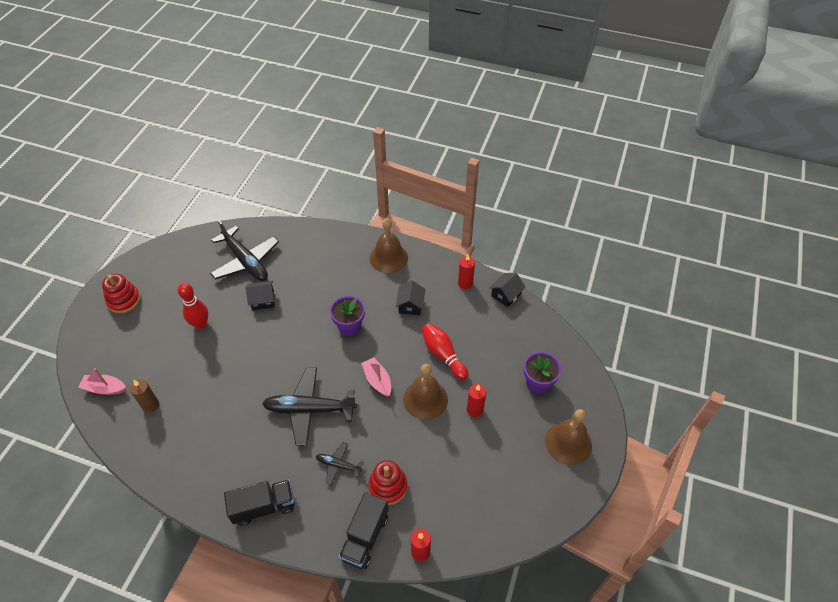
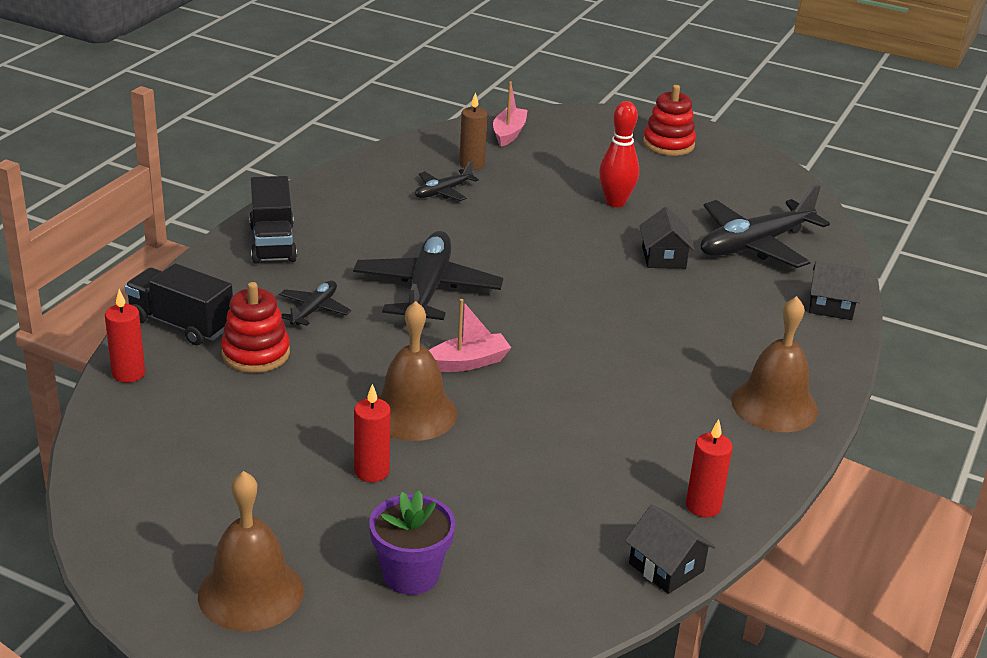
camera: 95 degrees right, 20 degrees down
purple flower pot [330,296,365,336] -> none
black house [395,280,425,315] -> black house moved to [809,261,865,320]
red bowling pin [422,323,469,380] -> none
none -> black plane [415,161,479,201]

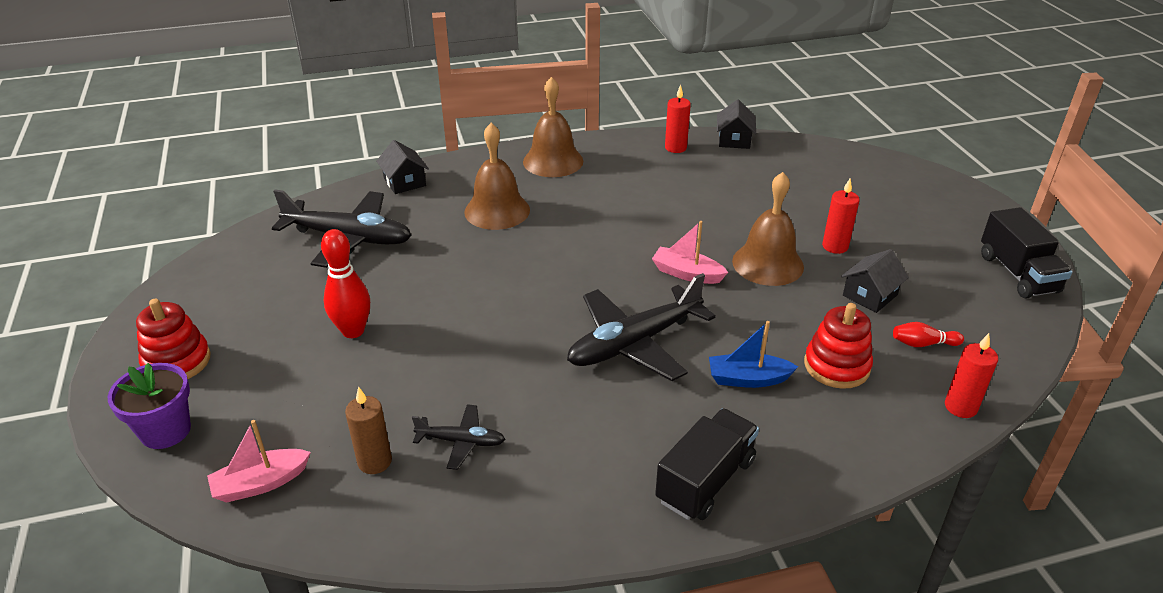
camera: 130 degrees left, 5 degrees up
black truck [125,263,233,345] -> black truck moved to [981,207,1072,298]
brown bell [198,471,304,632] -> brown bell moved to [464,123,530,230]
black plane [279,280,351,326] -> blue boat [709,321,798,388]
purple flower pot [369,490,456,595] -> purple flower pot moved to [108,363,191,449]
black house [639,207,695,269] -> black house moved to [841,249,909,313]
none -> red bowling pin [893,322,964,347]

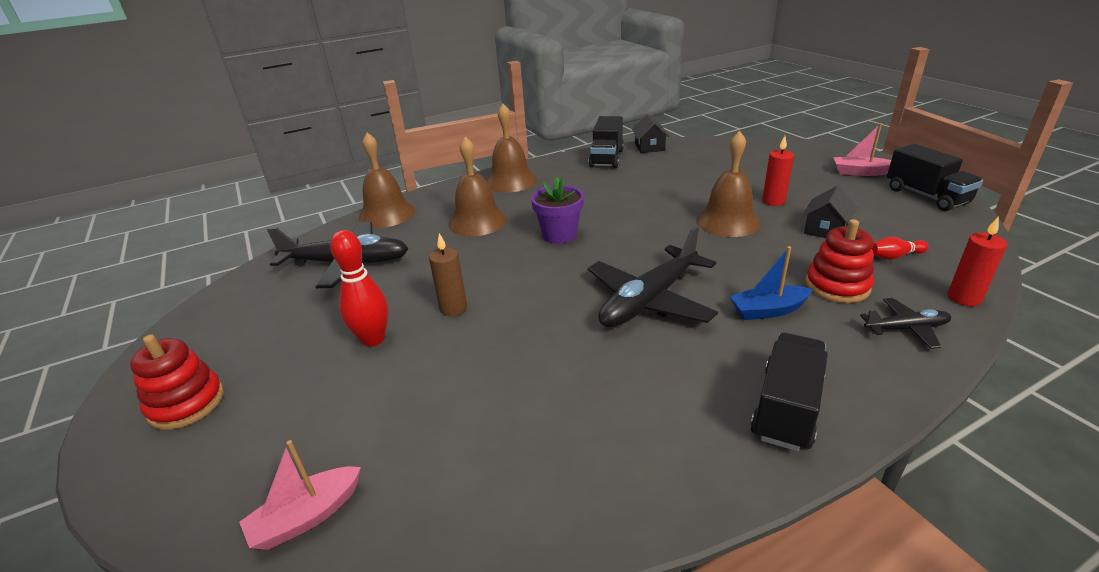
camera: 10 degrees left, 5 degrees down
purple flower pot [108,363,191,449] -> purple flower pot moved to [531,177,584,244]
brown candle [345,386,392,474] -> brown candle moved to [429,233,467,316]
black house [376,140,429,194] -> brown bell [359,132,415,228]
black plane [412,404,505,470] -> black plane moved to [860,298,951,349]
pink boat [652,221,728,284] -> pink boat moved to [833,123,891,176]
red candle [665,85,691,153] -> black truck [589,116,624,168]

